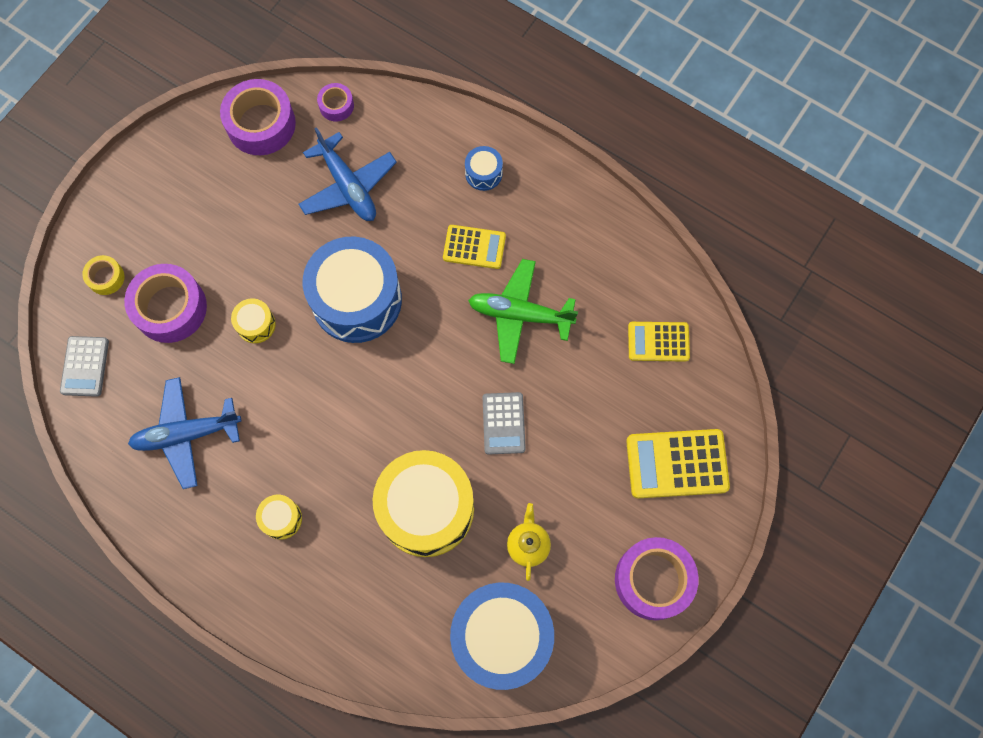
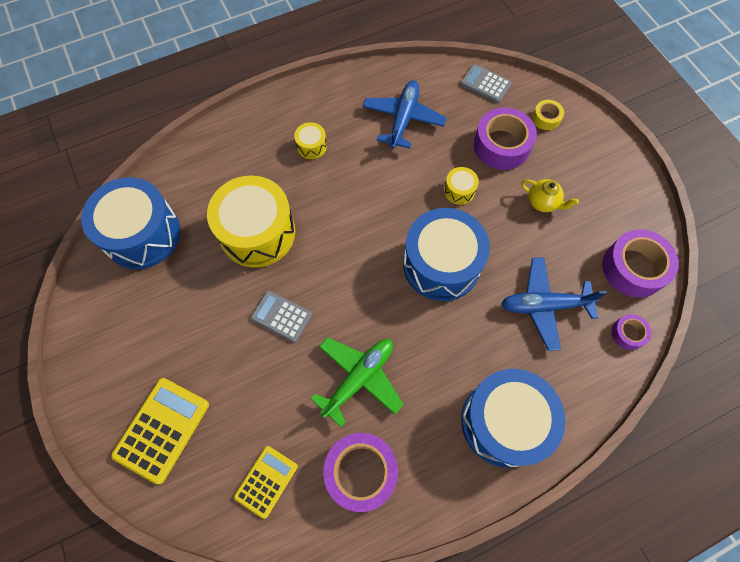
camera: 120 degrees right, 5 degrees down
yellow calculator [443,225,506,269] -> none
blue drum [465,146,503,191] -> blue drum [461,369,565,468], size x2.33
yellow teapot [507,503,551,581] -> yellow teapot moved to [521,179,579,212]
purple tape [615,537,699,620] -> purple tape moved to [323,433,398,512]

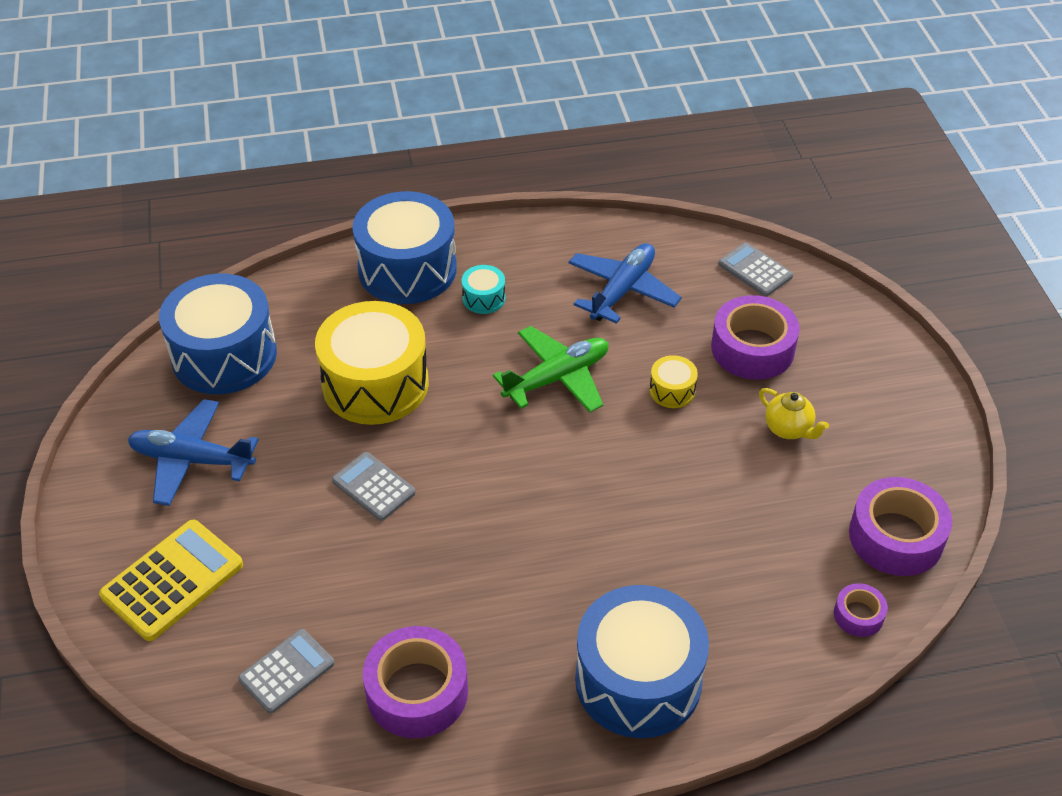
camera: 15 degrees right, 20 degrees down
yellow calculator [234,446,298,519] -> grey calculator [238,629,335,714]
yellow drum [294,122,327,159] -> turquoise drum [462,265,505,314]
green plane [311,337,404,427] -> green plane moved to [493,326,608,412]
blue drum [403,208,490,301] -> blue drum moved to [353,191,457,304]
blue plane [501,257,607,351] -> blue plane moved to [128,399,259,506]
yellow tape [532,100,564,130] -> none

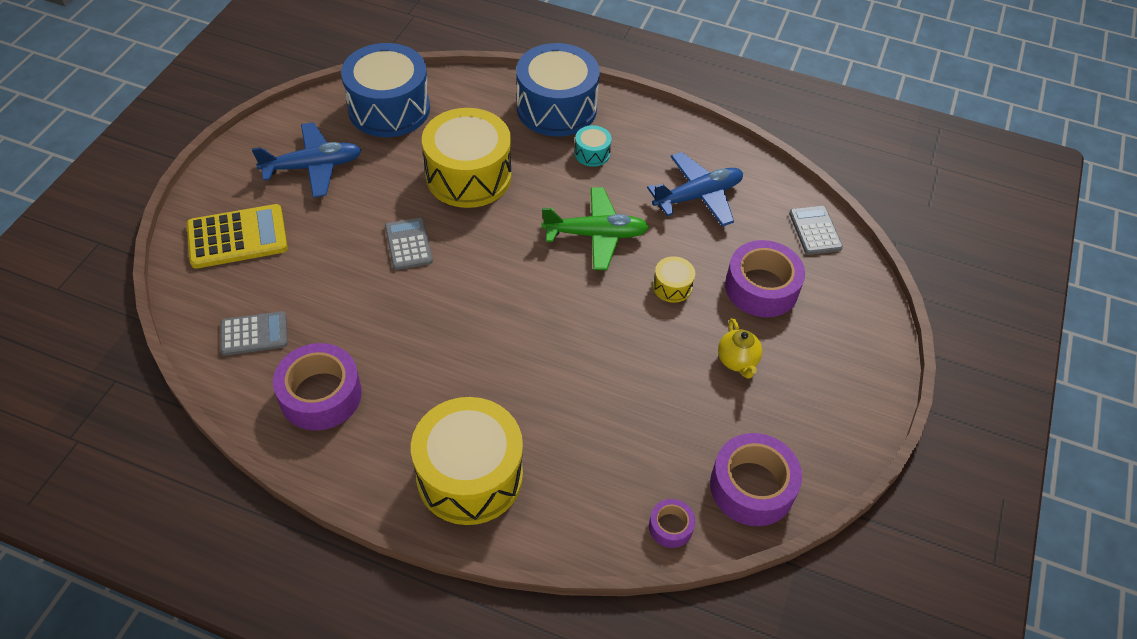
camera: 30 degrees right, 5 degrees up
blue plane [128,399,259,506] -> blue plane turned 120 degrees clockwise [252,122,361,198]
blue drum [575,585,709,738] -> yellow drum [411,397,523,525]

